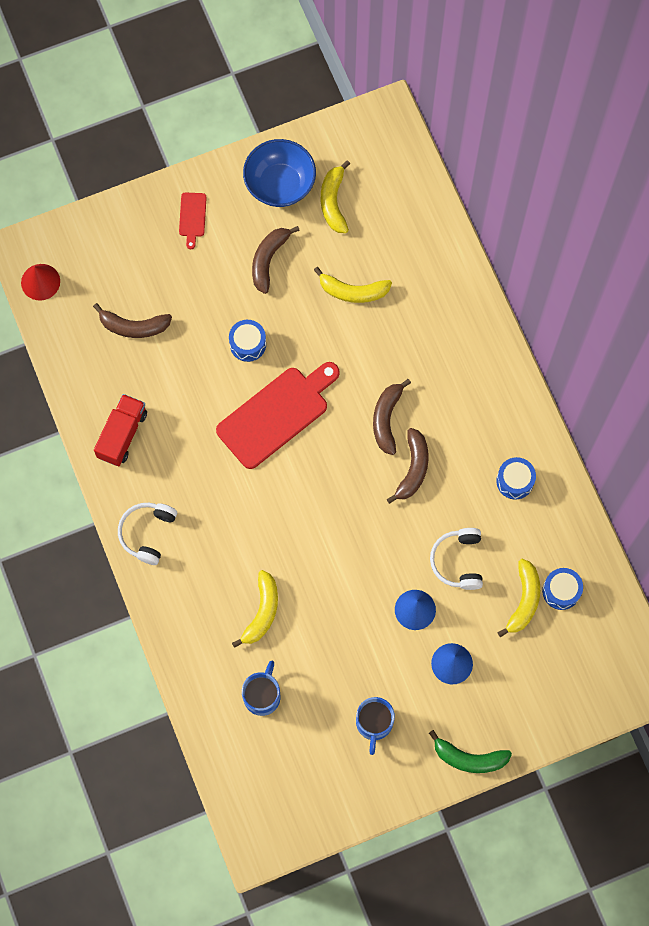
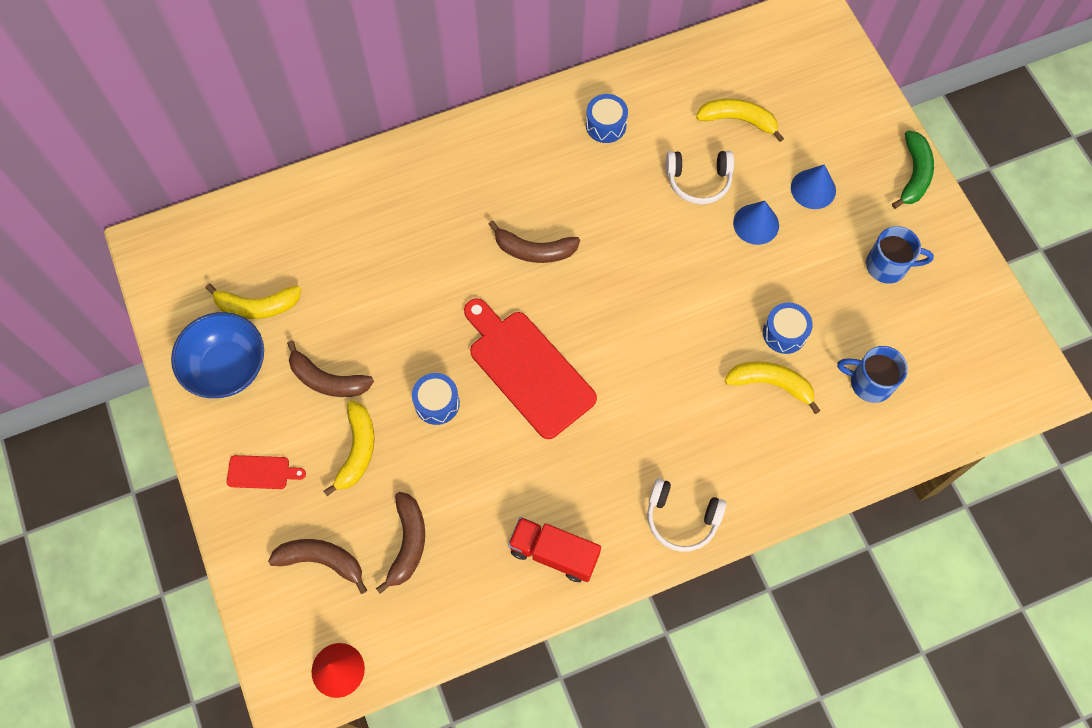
camera: 90 degrees left, 5 degrees down
yellow banana [314,267,392,303] -> yellow banana moved to [324,401,374,496]
brown banana [387,428,429,504] -> brown banana moved to [268,539,367,594]
blue drum [542,568,583,610] -> blue drum moved to [763,302,813,354]

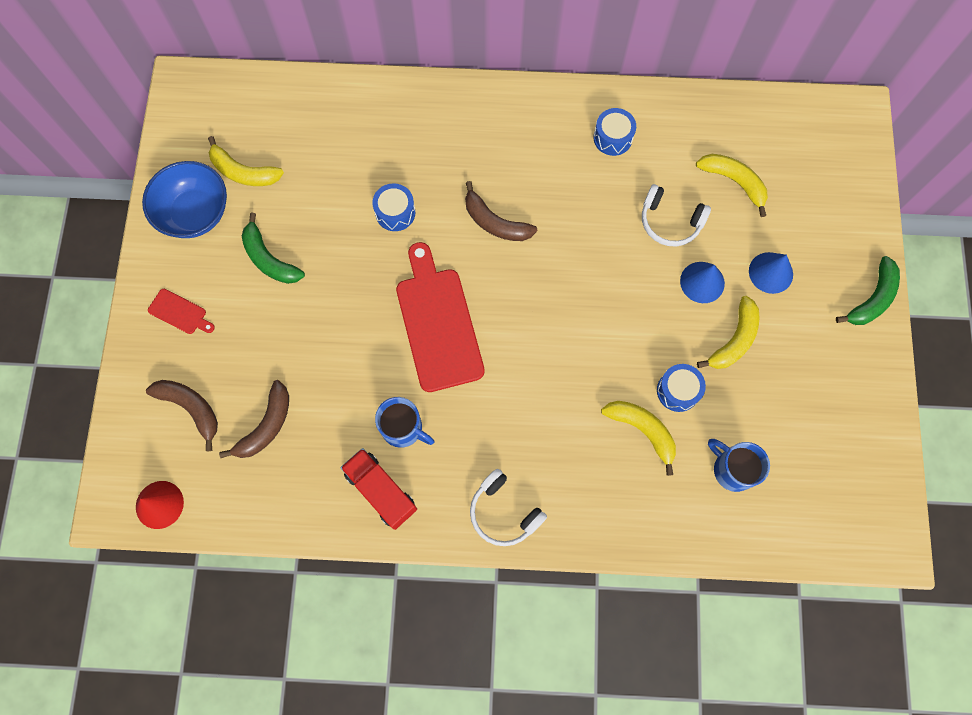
camera: 25 degrees right, 5 degrees up
brown banana [287,340,374,397] -> green banana [242,213,305,284]
yellow banana [324,401,374,496] -> yellow banana moved to [697,296,760,369]
blue drum [412,373,460,425] -> blue drum moved to [372,183,415,231]
blue mug [866,226,934,284] -> blue mug moved to [375,397,434,448]

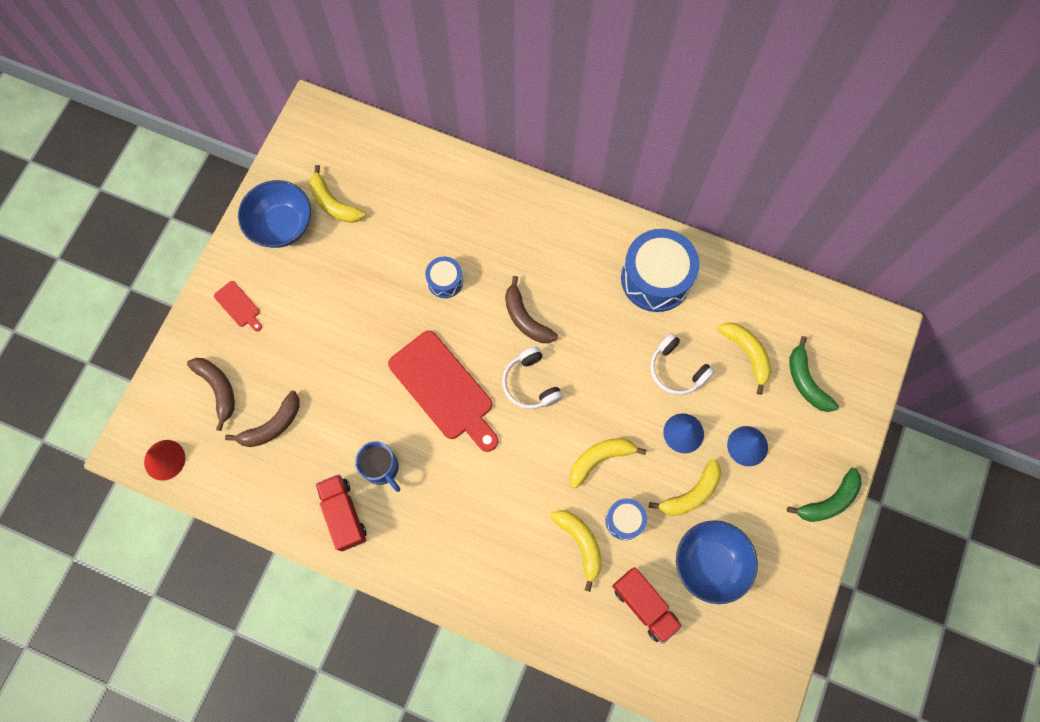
camera: 20 degrees right, 0 degrees up
green banana [242,213,305,284] -> green banana moved to [790,336,839,412]
red cutting board [396,242,485,392] -> red cutting board turned 135 degrees clockwise [388,331,498,452]
white headphones [470,469,547,546] -> white headphones moved to [502,347,563,409]
blue drum [593,108,636,156] -> blue drum [621,229,700,312], size x1.97
blue mug [708,439,770,492] -> red truck [612,567,683,644]
none -> yellow banana [570,438,647,488]
none -> blue bowl [676,520,758,604]

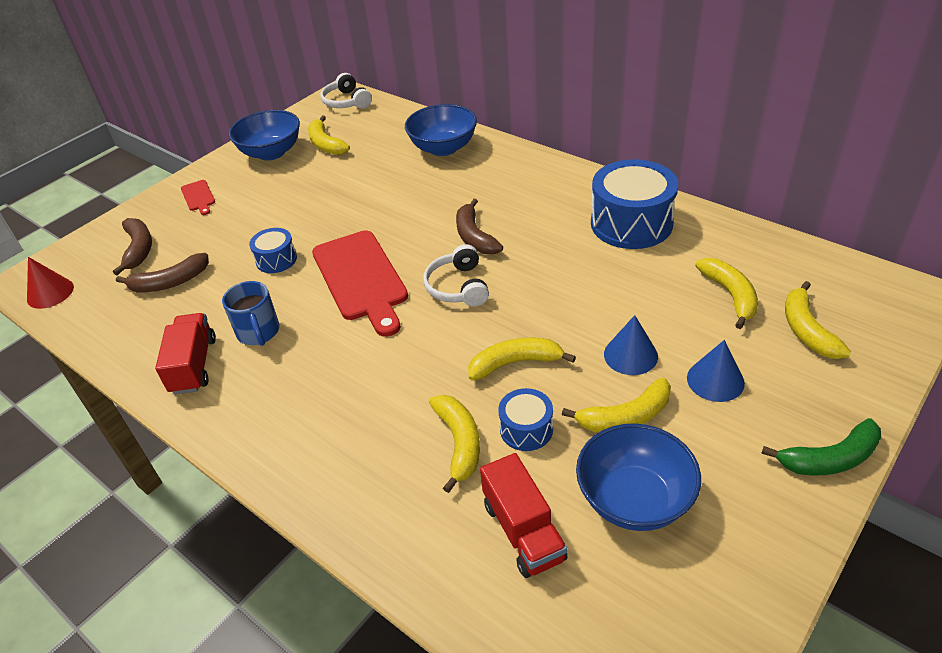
camera: 20 degrees right, 30 degrees down
blue drum [425,257,463,298] -> blue drum moved to [249,228,297,273]
white headphones [650,333,715,395] -> white headphones moved to [321,73,372,109]
green banana [790,336,839,412] -> yellow banana [785,281,851,359]
none -> blue bowl [405,104,477,156]

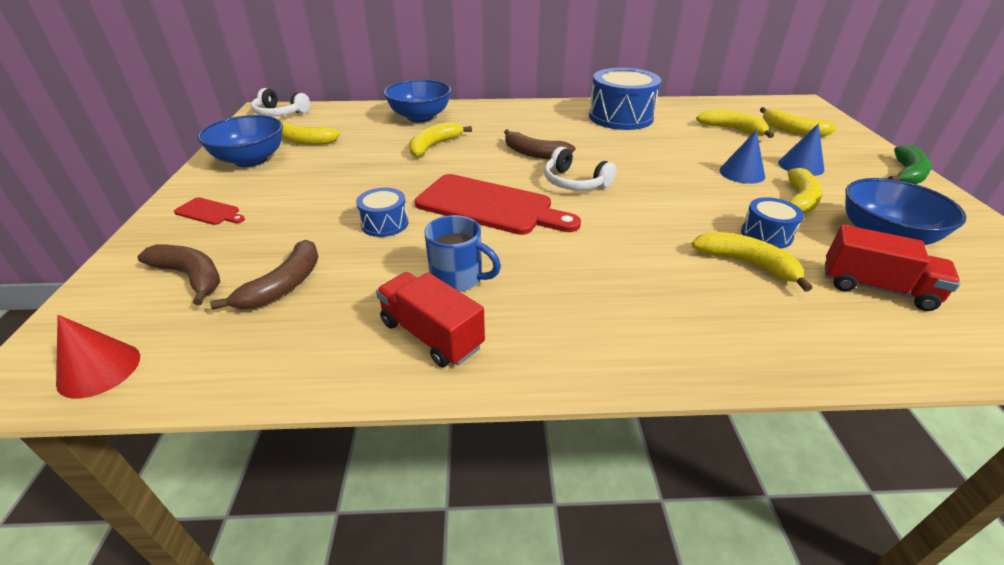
camera: 45 degrees left, 5 degrees down
yellow banana [468,337,576,381] -> yellow banana moved to [409,122,472,157]

